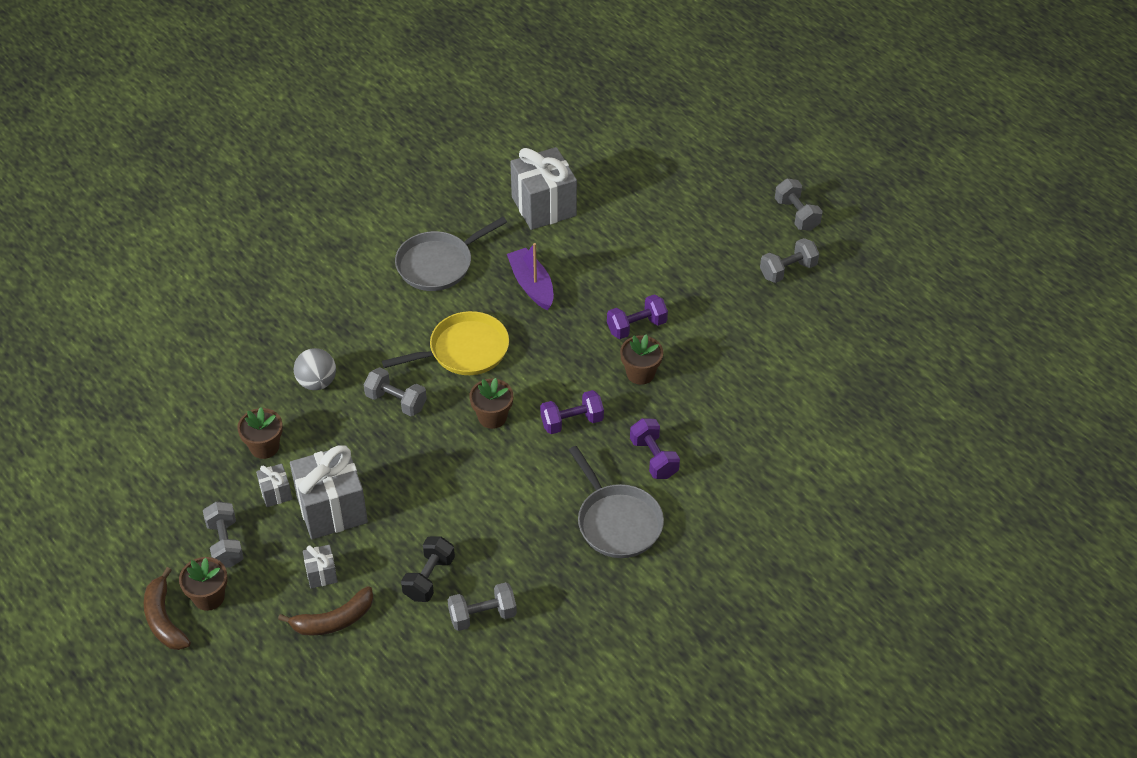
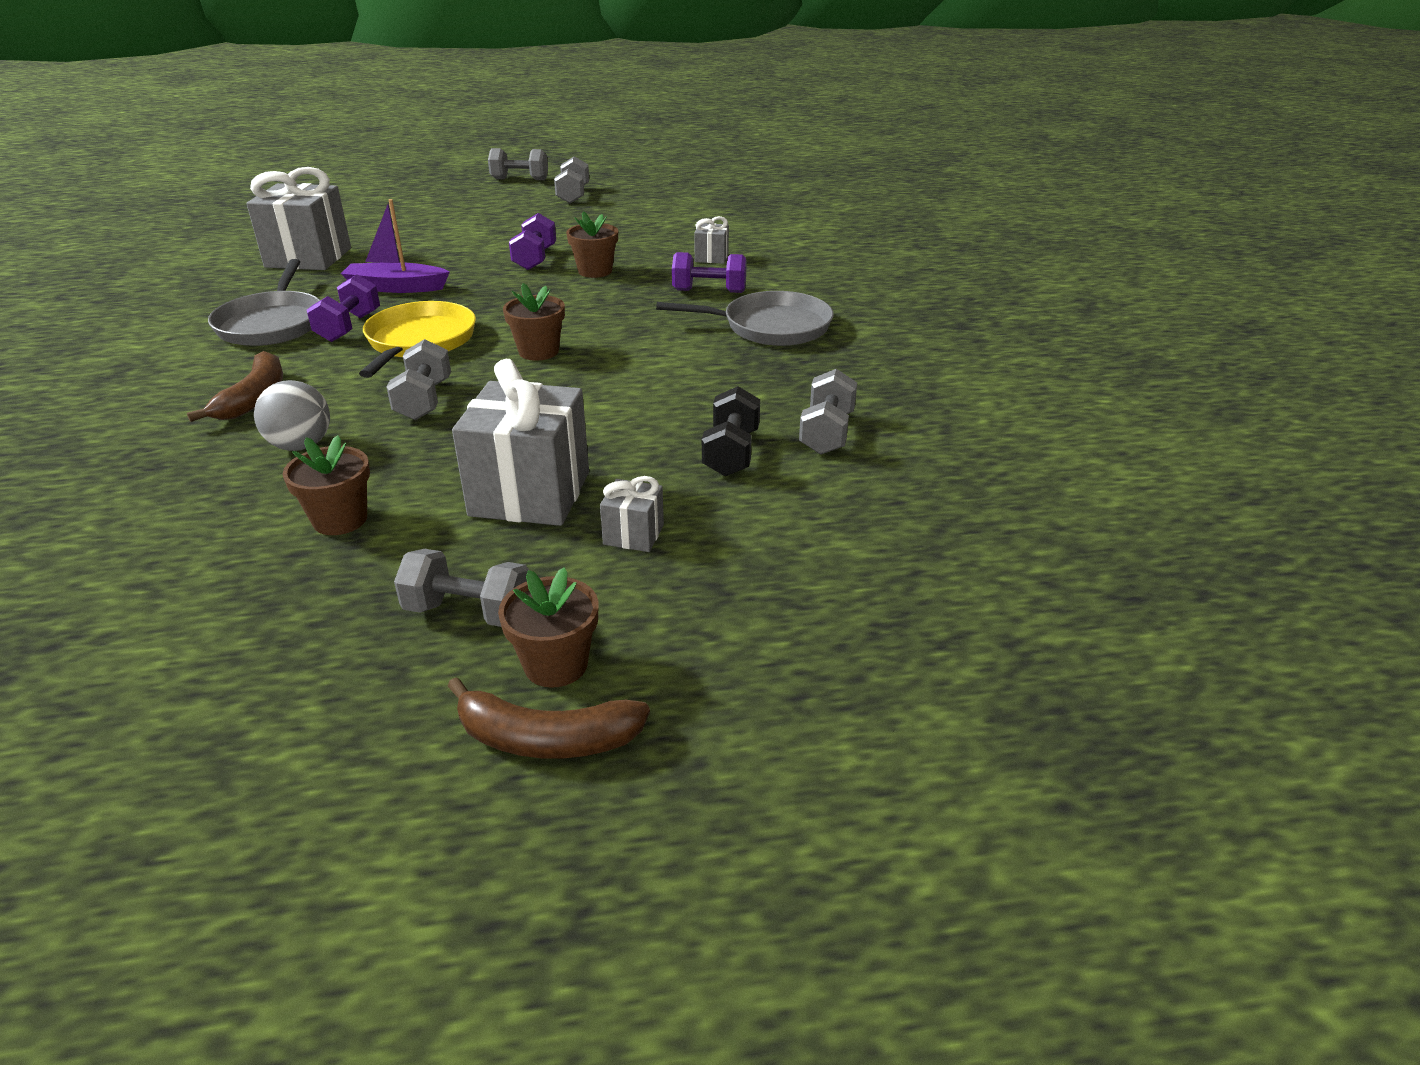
camera: 60 degrees left, 15 degrees down
grey gift [256,464,292,507] -> grey gift moved to [694,216,729,264]
brown banana [278,586,374,636] -> brown banana moved to [187,351,283,422]
grey dumbbell [364,367,427,416] -> grey dumbbell turned 60 degrees counterclockwise [386,339,451,420]
black dumbbell [401,536,455,602] -> black dumbbell turned 45 degrees clockwise [702,386,760,476]
purple dumbbell [540,390,604,434] -> purple dumbbell moved to [307,274,380,342]

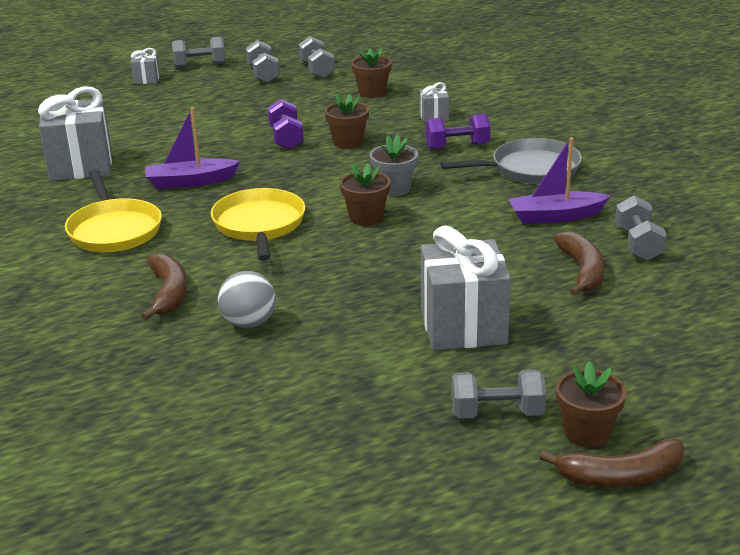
camera: 15 degrees left, 5 degrees down
grey pan [208,259,320,346] -> yellow pan [65,170,162,252]
brown flower pot [283,435,370,535] -> brown flower pot moved to [351,48,392,98]
purple dumbbell [307,274,380,342] -> none
grey dumbbell [386,339,451,420] -> grey dumbbell moved to [298,36,335,79]
grey gift [600,476,664,552] -> grey gift moved to [130,48,160,84]
black dumbbell [702,386,760,476] -> brown banana [553,231,605,296]
none -> grey flower pot [369,135,418,196]
none -> purple boat [508,137,610,224]

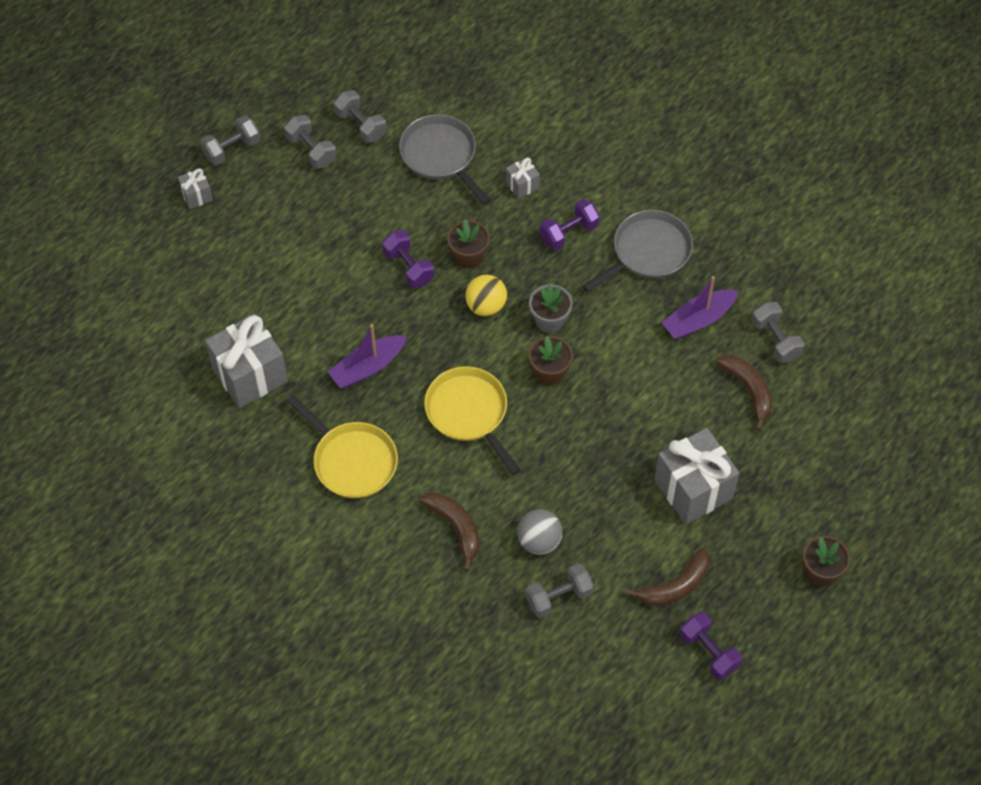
camera: 25 degrees left, 30 degrees up
brown flower pot [351,48,392,98] -> grey pan [399,114,491,205]
grey dumbbell [451,369,546,419] -> grey dumbbell moved to [525,563,594,618]
brown banana [539,438,685,487] -> brown banana moved to [625,548,709,606]
none -> yellow ball [465,275,508,317]
none -> purple dumbbell [680,612,742,680]

